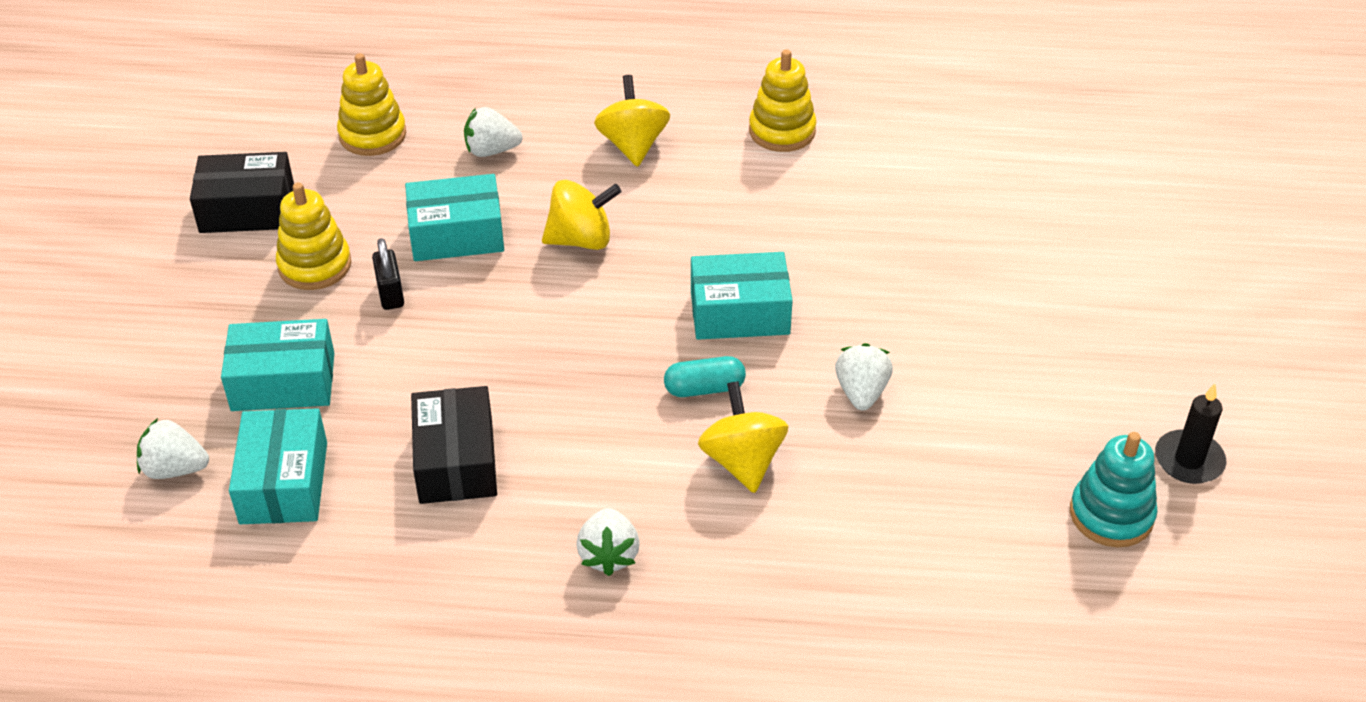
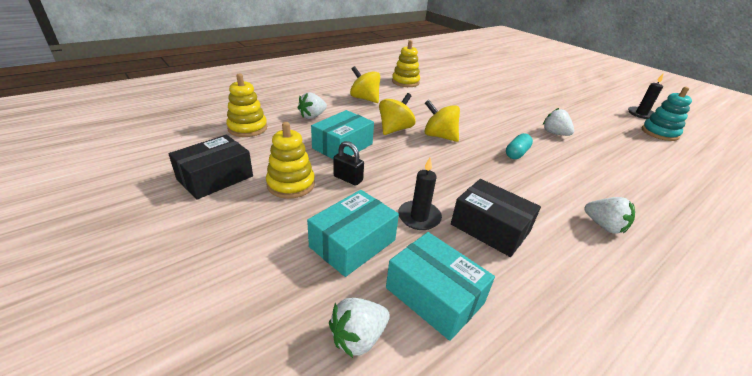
camera: 45 degrees left, 10 degrees down
turquoise box [691,252,793,340] -> none
yellow spinning top [698,381,789,493] -> yellow spinning top moved to [425,100,460,142]
none -> black candle [398,157,442,230]

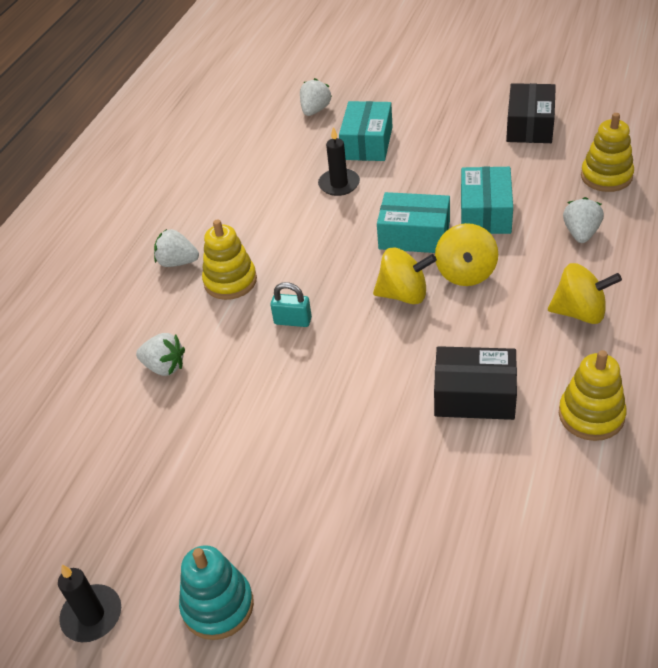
camera: 155 degrees right, 10 degrees up
yellow stacking toy [266,122,315,199] -> yellow stacking toy moved to [202,219,257,300]
black padlock [333,141,364,186] -> none
turquoise box [386,232,495,341] -> turquoise box moved to [377,192,450,253]
black box [451,179,541,257] -> black box moved to [434,346,517,420]
turquoise capsule [506,133,533,159] -> turquoise padlock [270,282,312,327]
white strawberry [543,108,574,136] -> white strawberry moved to [136,333,185,376]
turquoise stacking toy [642,87,692,141] -> turquoise stacking toy moved to [179,545,254,640]

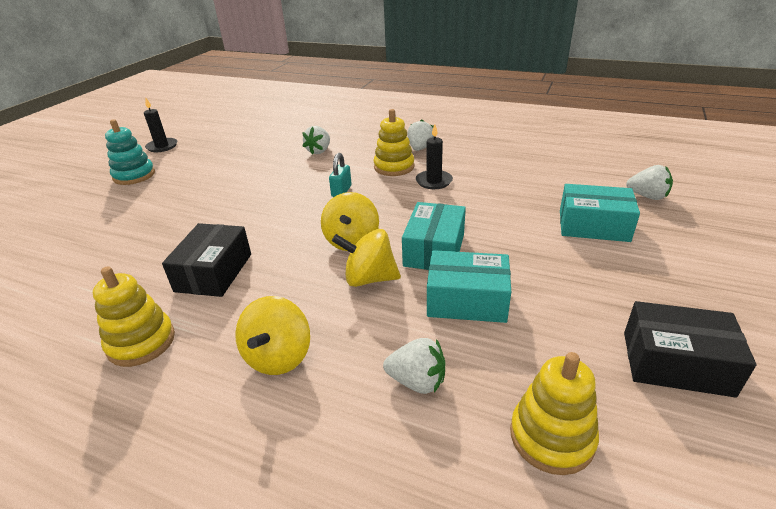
camera: 90 degrees right, 10 degrees down
black candle [318,127,360,196] -> black candle moved to [416,124,453,189]

